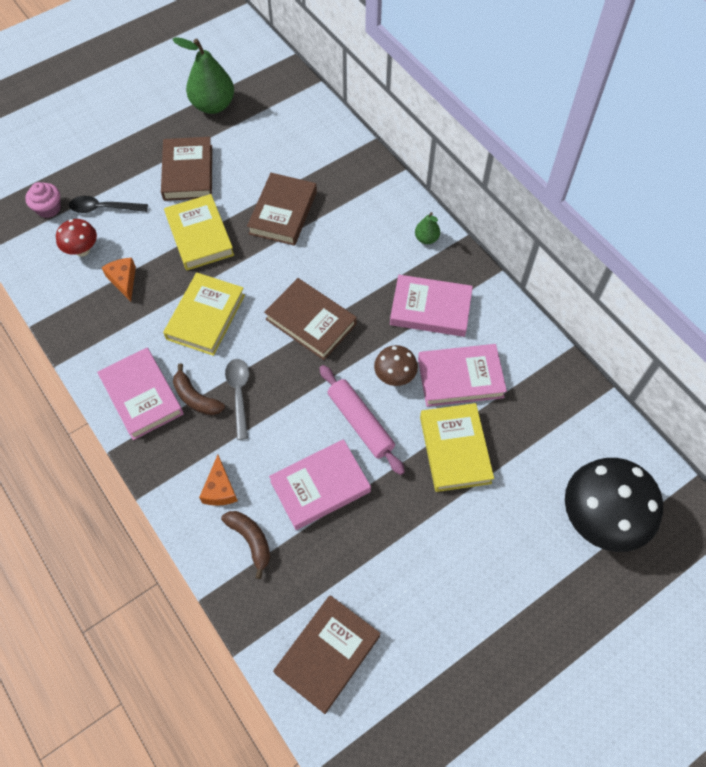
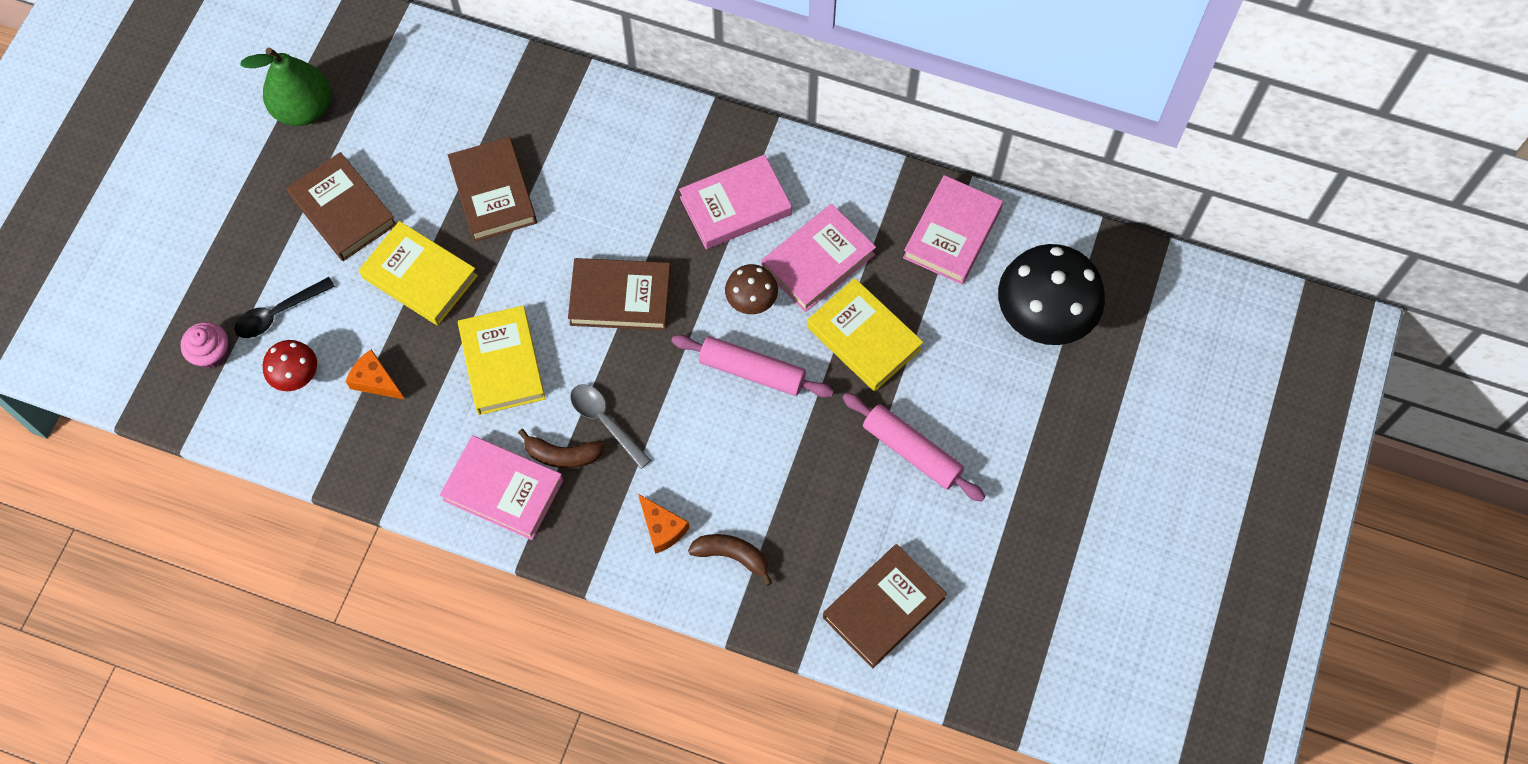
camera: 35 degrees left, 5 degrees up
pink book [269,439,371,530] -> pink book moved to [903,175,1003,285]
brown book [273,595,381,714] -> brown book turned 45 degrees clockwise [823,544,947,668]
green pear [415,212,440,244] -> none
none -> pink rolling pin [843,393,985,502]

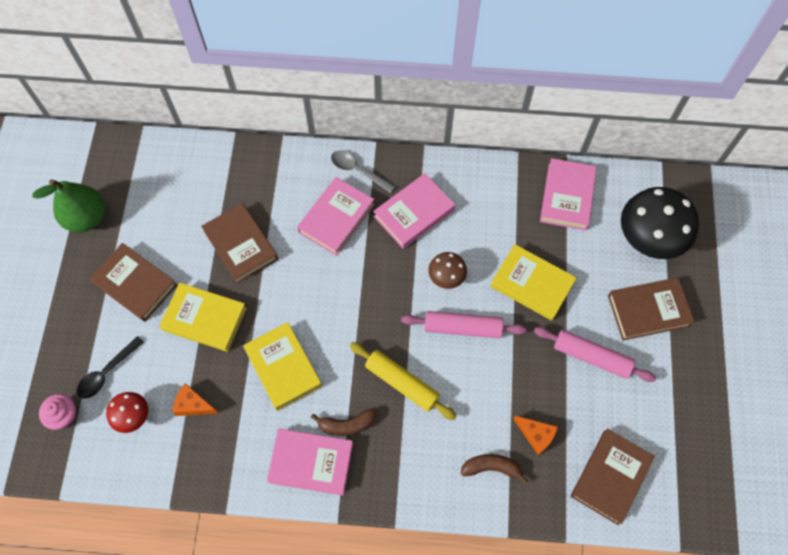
camera: 15 degrees left, 0 degrees up
brown book [568,258,671,330] -> brown book moved to [608,278,695,340]
grey spoon [570,384,651,469] -> grey spoon moved to [331,150,396,193]
orange cheese [638,494,689,554] -> orange cheese moved to [513,416,558,455]
pink book [761,204,876,312] -> pink book moved to [297,177,374,256]
none -> yellow rolling pin [350,342,456,420]

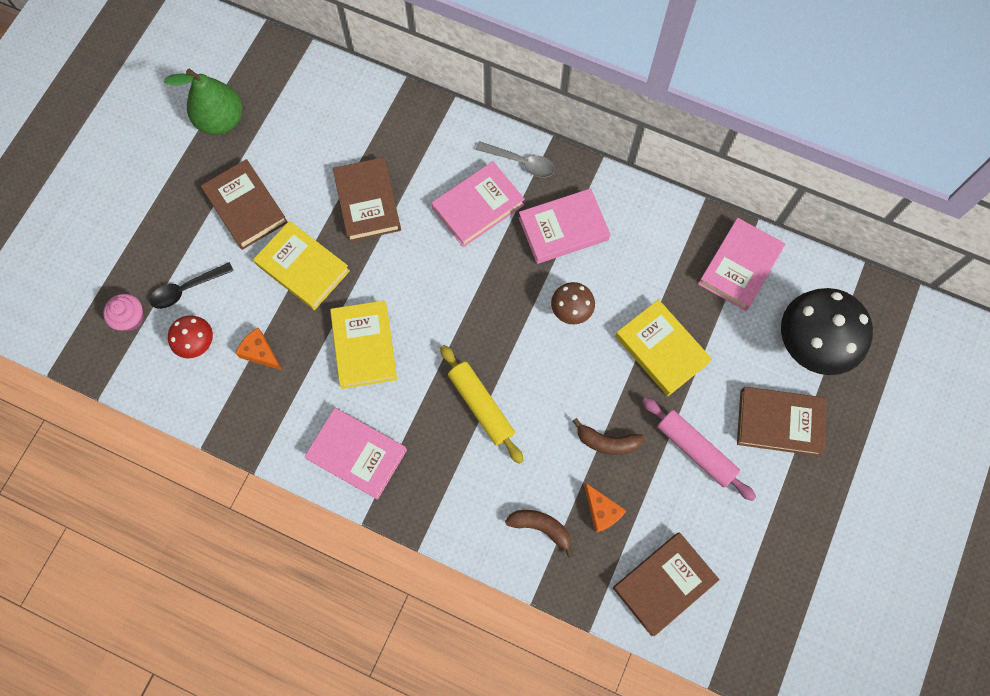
camera: 20 degrees right, 5 degrees up
brown banana [311,408,376,436] -> brown banana moved to [573,418,644,455]
grey spoon [331,150,396,193] -> grey spoon turned 150 degrees clockwise [476,141,555,178]
pink rolling pin [401,311,527,339] -> none

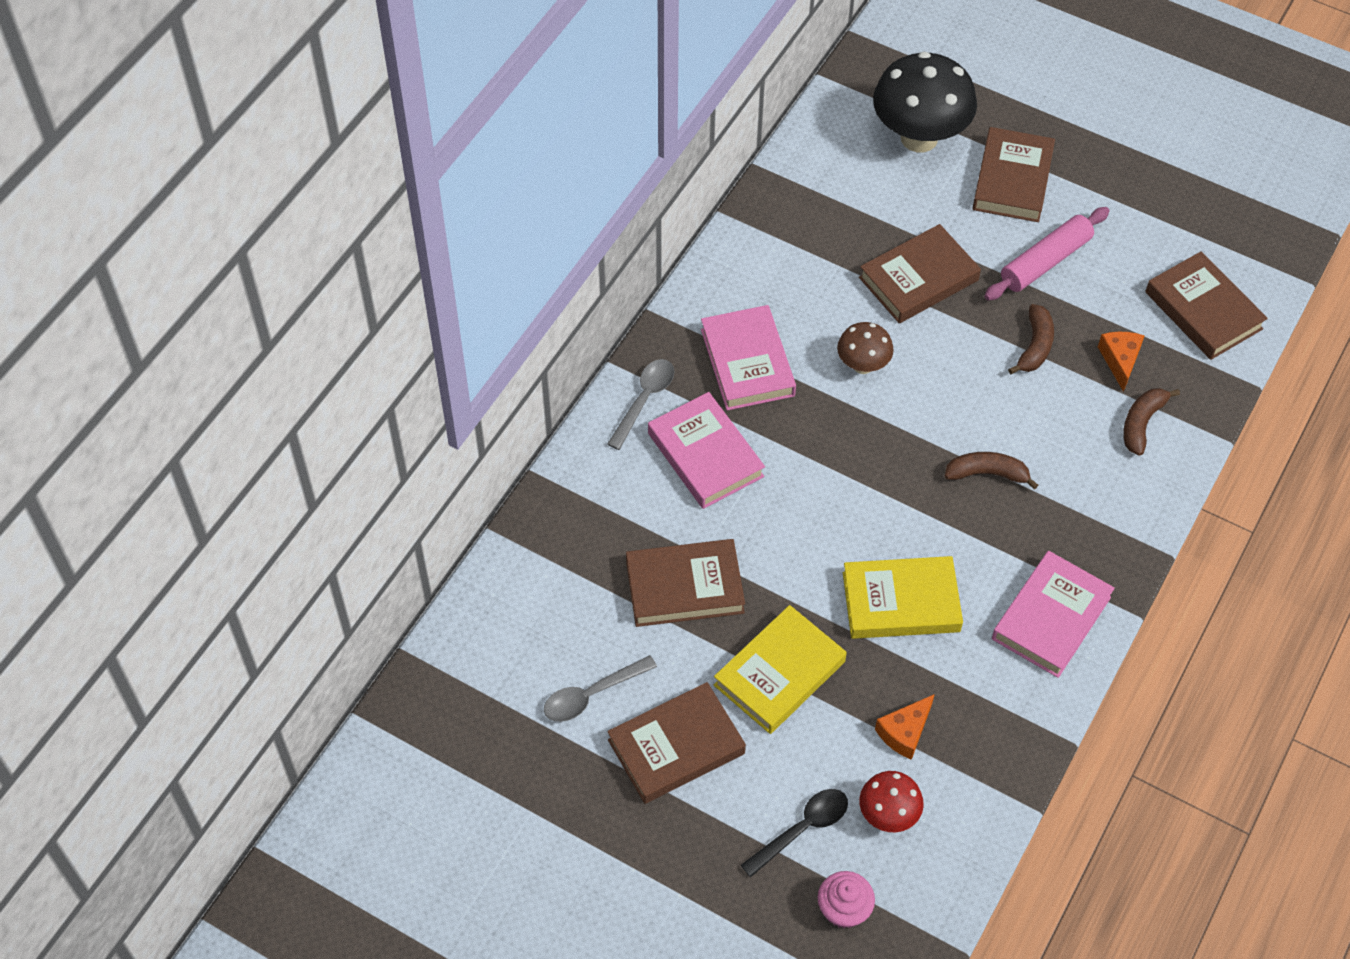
camera: 85 degrees left, 15 degrees down
black spoon [150,262,234,309] -> black spoon turned 105 degrees counterclockwise [740,789,848,877]
green pear [164,69,242,135] -> none
yellow rolling pin [440,345,524,464] -> brown banana [945,452,1038,490]
orange cheese [584,483,627,533] -> orange cheese turned 60 degrees counterclockwise [1098,332,1145,392]
yellow book [615,299,712,396] -> brown book [859,224,981,323]
pink book [698,218,785,311] -> none
none -> grey spoon [544,655,657,722]

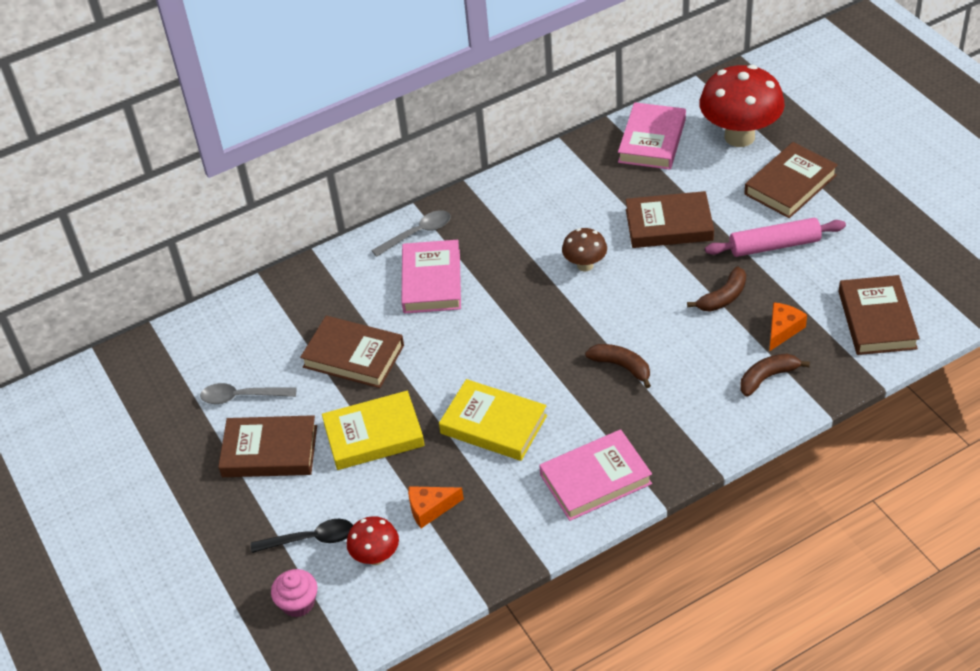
camera: 35 degrees right, 10 degrees down
pink book [701,305,796,411] -> pink book moved to [618,102,686,170]
black mushroom [873,52,977,152] -> red mushroom [699,65,785,147]

